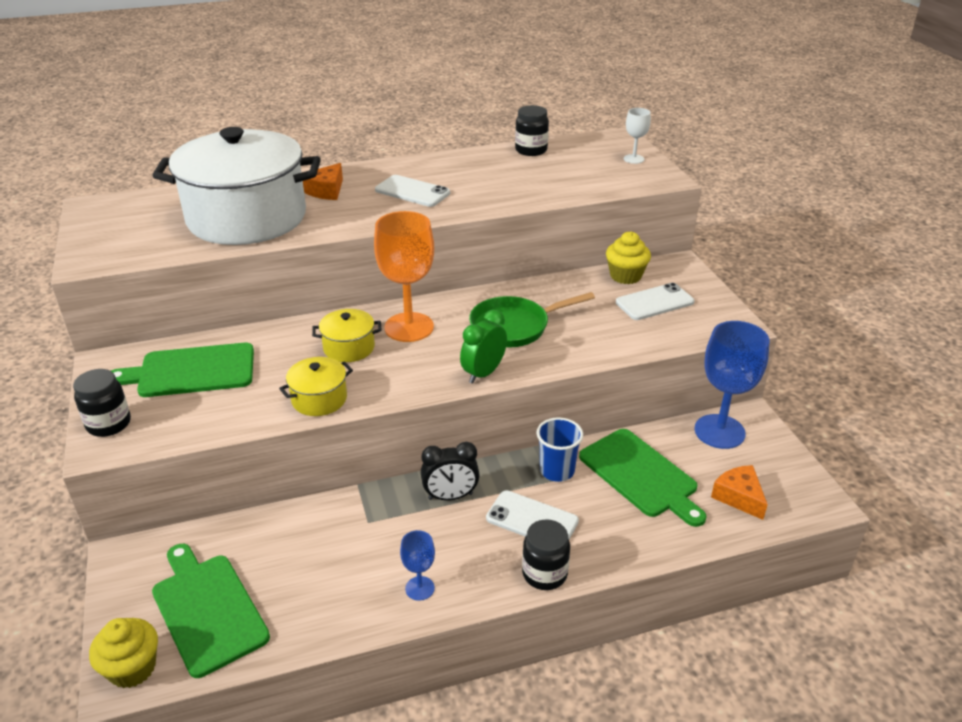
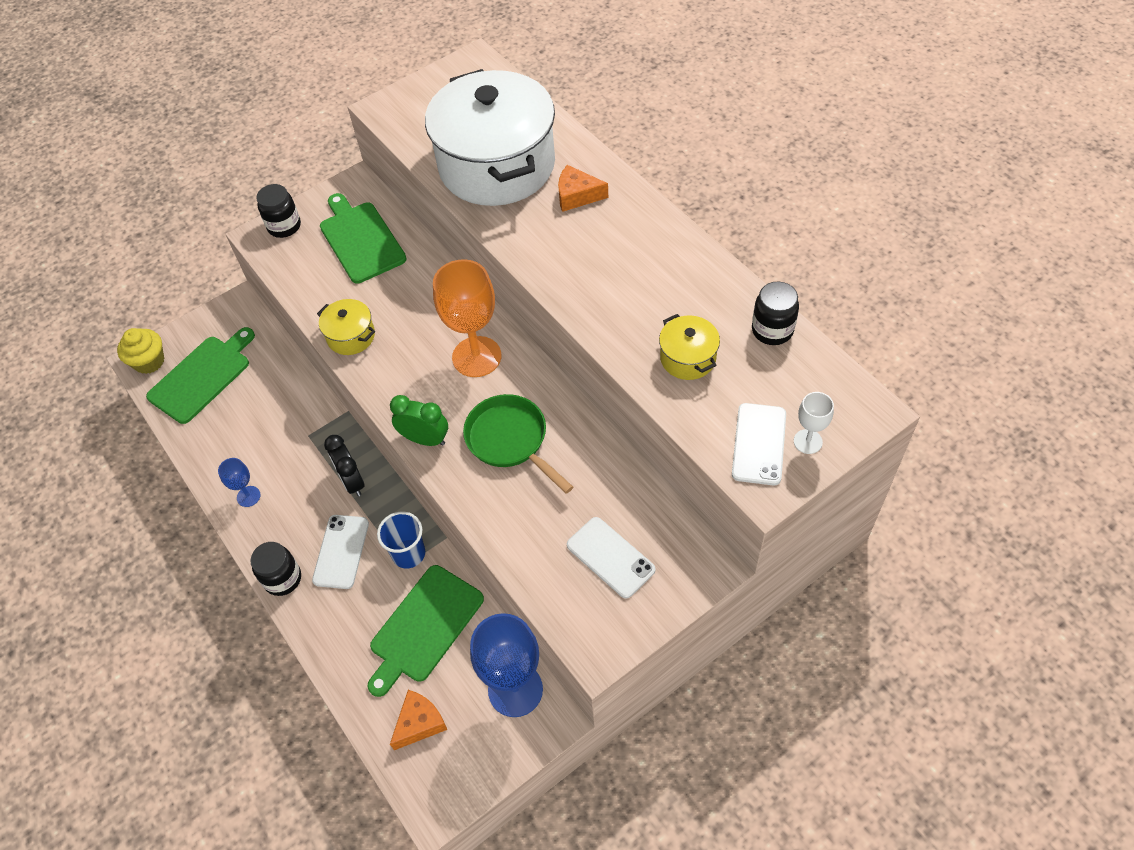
camera: 75 degrees right, 20 degrees up
yellow pot [312,309,382,362] -> yellow pot moved to [659,314,720,380]
white phone [375,175,450,207] -> white phone moved to [732,403,786,485]
yellow cupcake [606,232,651,284] -> none

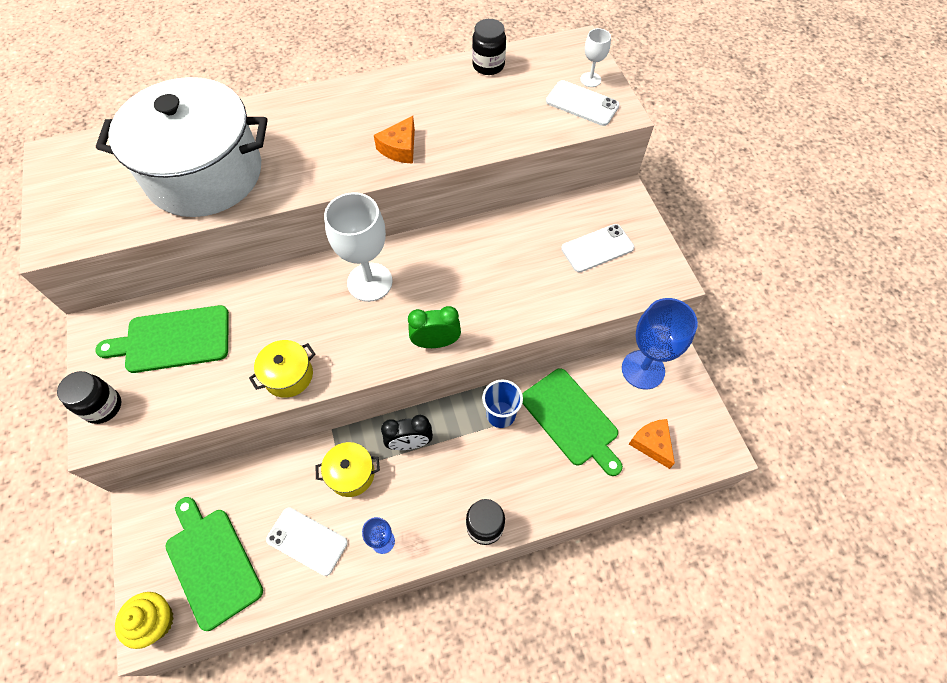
camera: 75 degrees left, 5 degrees up
white phone [312,515,369,589] -> white phone moved to [266,507,348,576]
green clock [390,395,448,446] -> green clock turned 45 degrees clockwise [408,306,461,348]
orange goblet [433,259,501,377] -> white goblet [324,192,392,302]
green pan [463,394,573,494] -> none
orange cheese [558,165,608,212] -> orange cheese moved to [374,116,415,164]
yellow pot [659,314,720,380] -> yellow pot moved to [316,442,380,497]

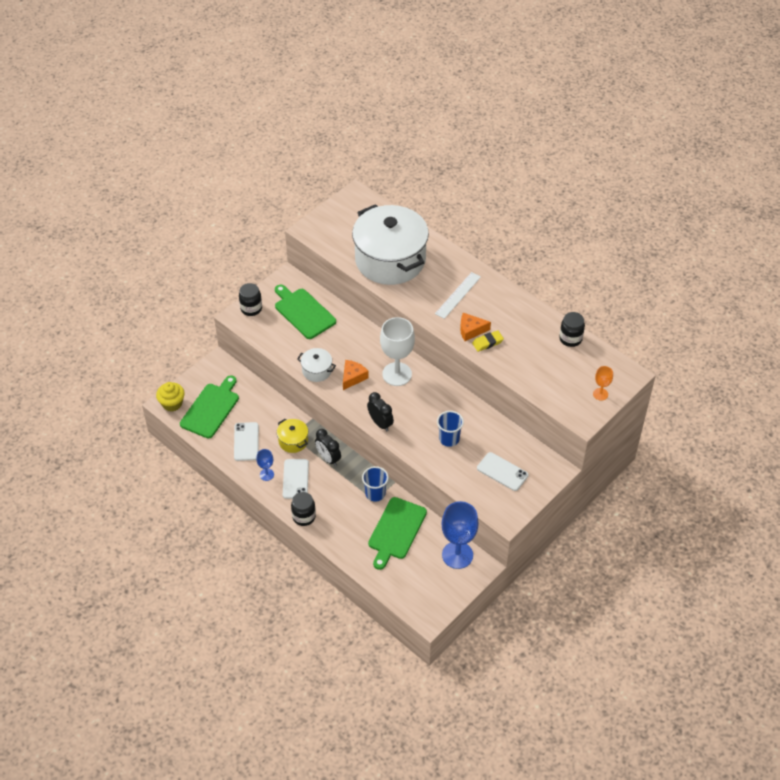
camera: 60 degrees right, 10 degrees down
yellow pot [249,340,315,398] -> white pot [297,348,336,382]
green clock [408,306,461,348] -> black clock [367,392,394,431]
white phone [546,80,620,126] -> white phone moved to [283,459,309,499]
white goblet [580,28,611,87] -> orange goblet [593,366,613,400]
orange cheese [629,419,675,469] -> orange cheese moved to [343,360,369,390]
none -> white ruler [435,272,481,319]
none -> blue cup [437,411,464,447]
none -> yellow eraser [472,330,504,352]

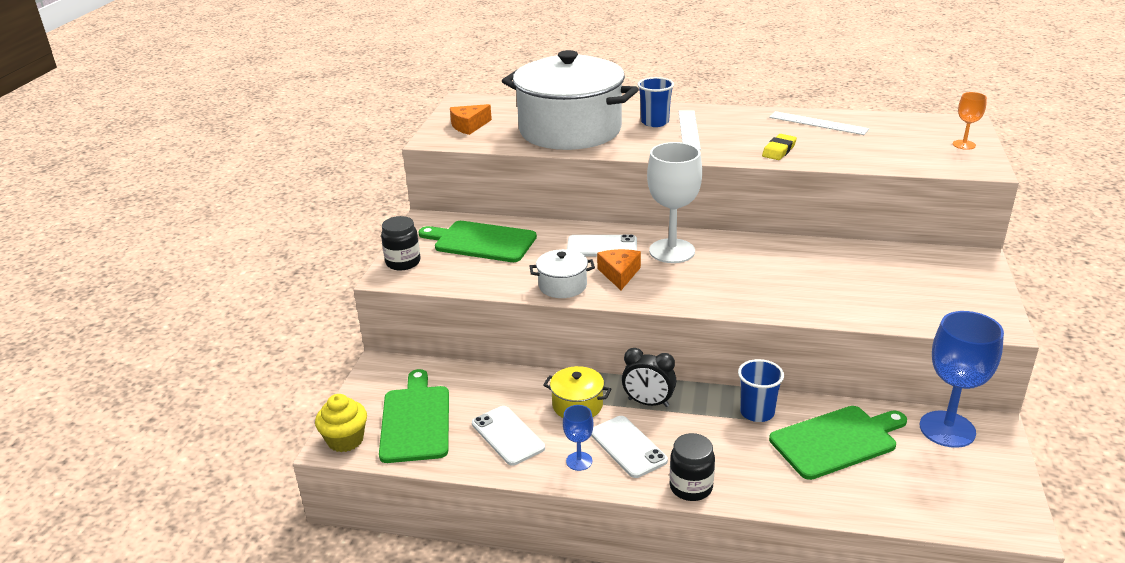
camera: 30 degrees left, 20 degrees down
black clock [367,392,394,431] -> none
green cutting board [368,497,427,570] -> green cutting board turned 105 degrees counterclockwise [769,406,907,480]
blue cup [437,411,464,447] -> blue cup moved to [637,77,674,127]
orange cheese [460,313,491,341] -> orange cheese moved to [450,104,492,135]
white phone [477,452,528,491] -> white phone moved to [567,234,637,256]
black jar [559,312,585,347] -> none
none -> white ruler [769,111,869,135]

